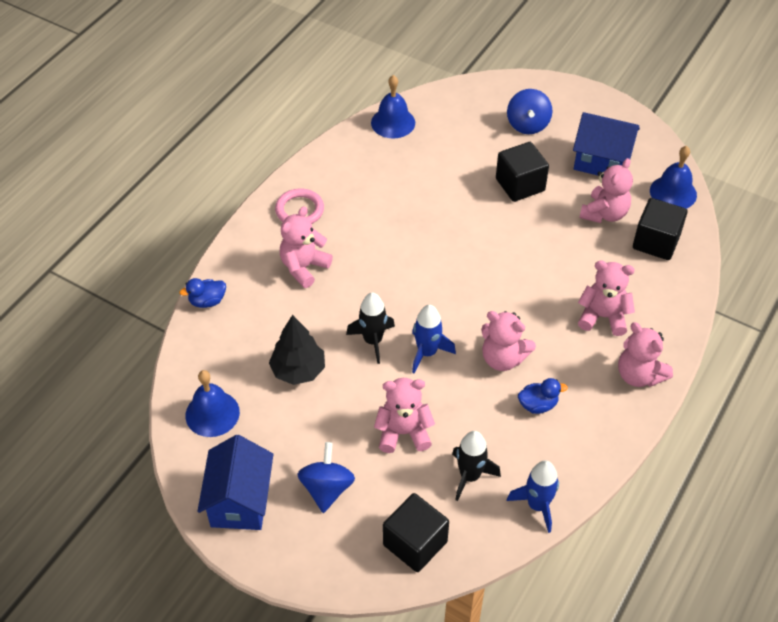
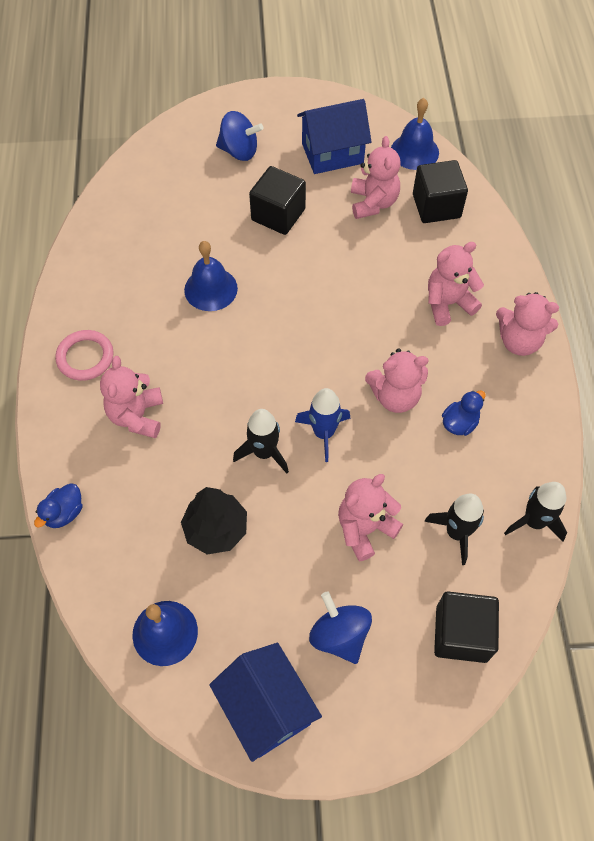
camera: 35 degrees left, 10 degrees up
blue bell [371,75,415,138] -> blue bell moved to [184,241,238,311]
blue spinning top [507,89,552,134] -> blue spinning top turned 45 degrees counterclockwise [216,111,263,161]
blue rocket [507,460,559,533] -> black rocket [504,482,567,542]

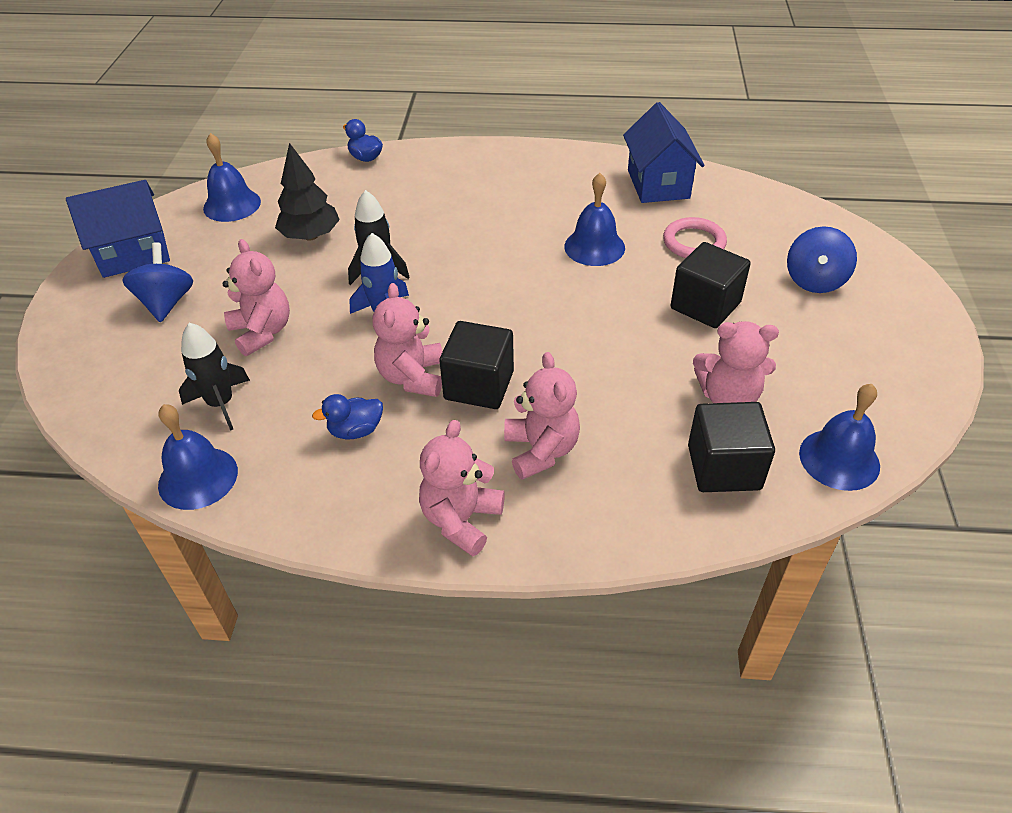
camera: 100 degrees right, 15 degrees down
pink ring [55,330,114,381] -> pink ring moved to [663,217,727,258]
pink teddy bear [100,356,163,438] -> none
blue house [297,99,372,174] -> blue house moved to [623,102,704,203]
blue spinning top [309,591,372,664] -> blue spinning top turned 75 degrees counterclockwise [122,242,193,322]
black cube [434,591,499,663] -> black cube moved to [439,321,514,409]
blue duck [442,391,486,436] -> blue duck turned 105 degrees clockwise [312,394,383,439]
black rocket [504,482,567,542] -> blue bell [158,404,238,510]

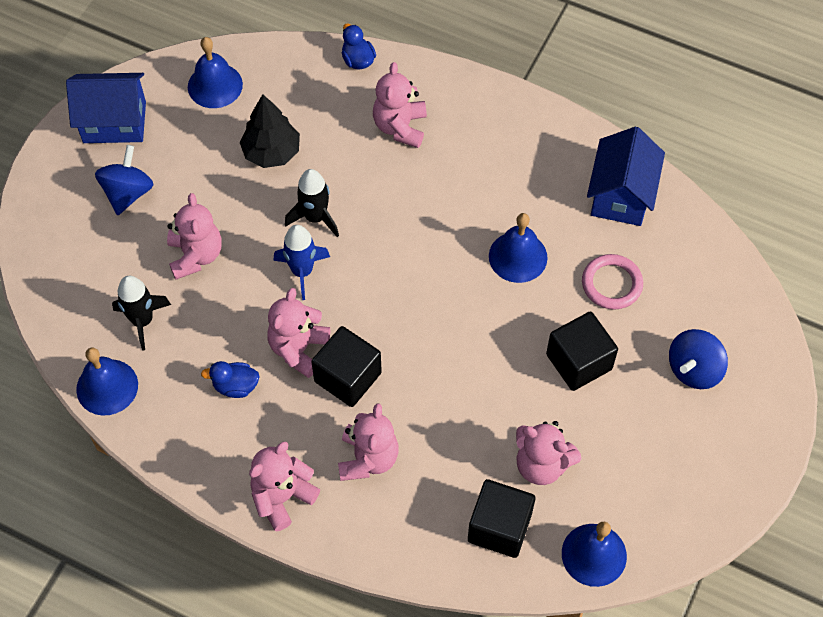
camera: 20 degrees right, 15 degrees up
none -> pink teddy bear [373,62,427,148]

